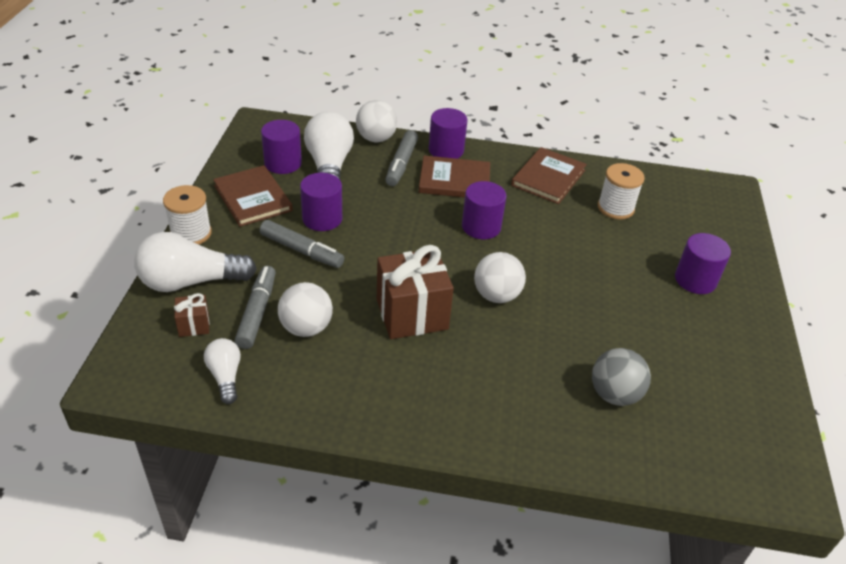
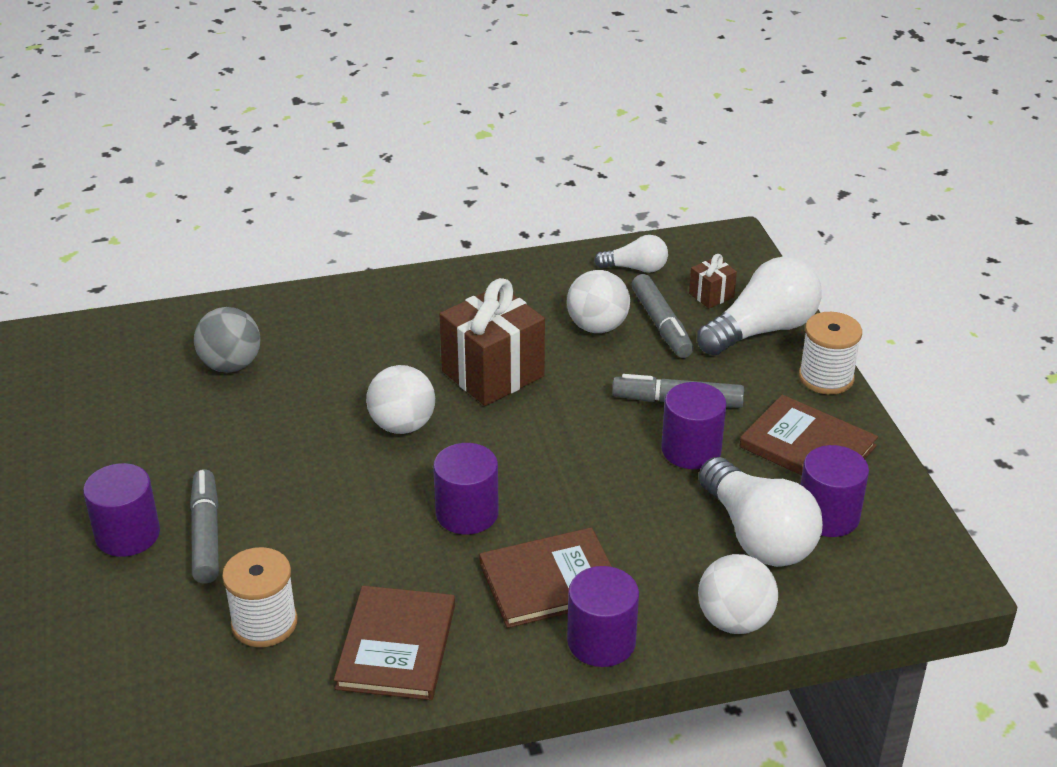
camera: 160 degrees right, 5 degrees down
white light bulb [204,338,241,404] -> white light bulb turned 45 degrees counterclockwise [594,235,668,273]
grey marker [385,130,418,186] -> grey marker moved to [190,469,219,583]

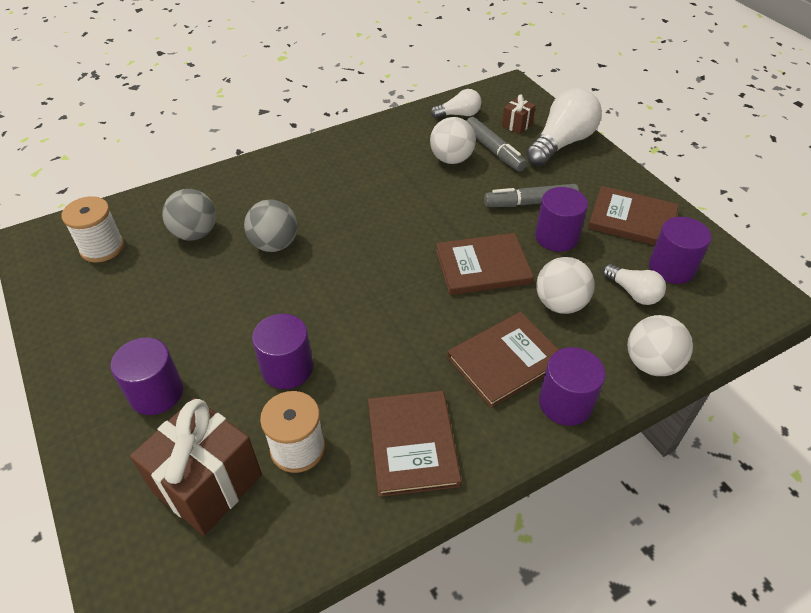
camera: 15 degrees left, 10 degrees up
grey marker [190,469,219,583] -> none
white ball [366,365,435,434] -> white ball moved to [536,257,595,314]
purple cylinder [433,443,499,534] -> purple cylinder moved to [252,314,313,389]
brown gift [440,278,545,406] -> brown gift moved to [130,398,262,535]
white light bulb [699,457,823,567] -> white light bulb [602,264,666,305], size x0.55
white spool [799,312,862,395] -> white spool moved to [62,196,124,263]
none -> grey ball [244,199,297,252]
none -> brown book [436,233,534,295]

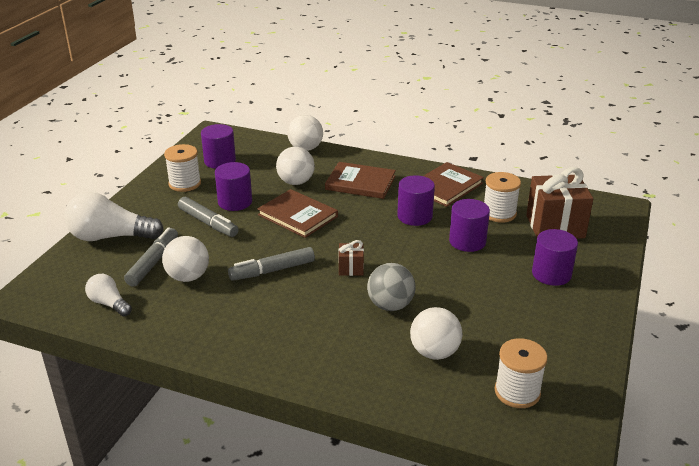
camera: 130 degrees left, 15 degrees down
grey ball [162,189,216,240] -> white ball [410,307,462,360]
brown gift [502,94,536,134] -> brown gift moved to [339,240,364,276]
purple cylinder [539,347,606,426] -> purple cylinder moved to [397,175,435,226]
brown book [588,186,679,245] -> white spool [164,144,201,192]
white light bulb [602,264,666,305] -> none
none -> grey marker [228,247,315,281]

